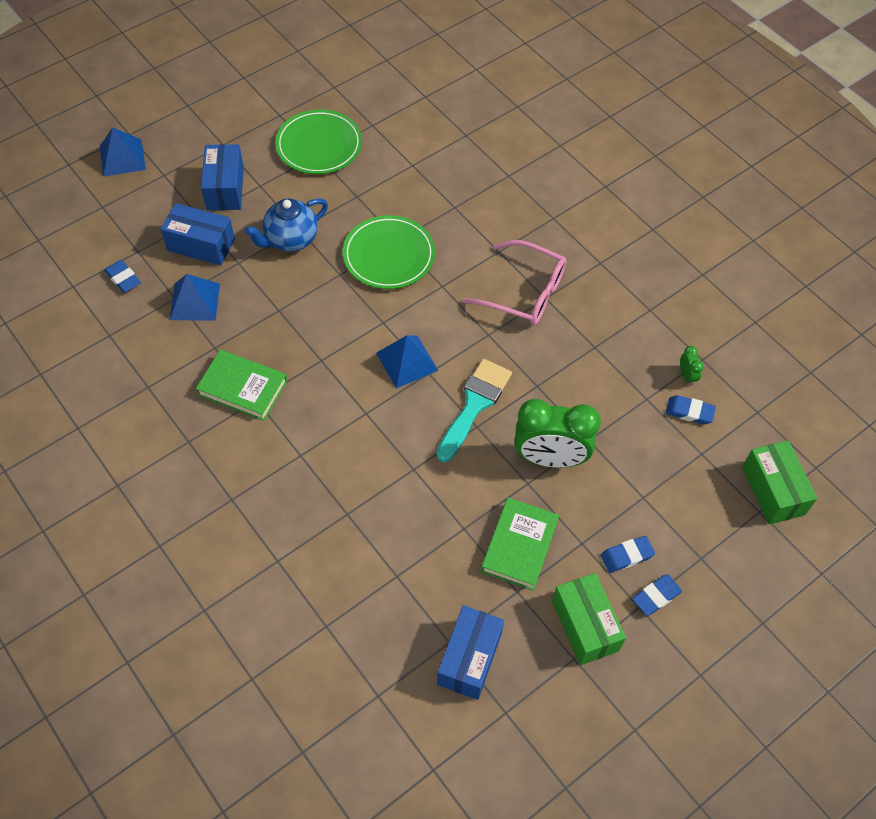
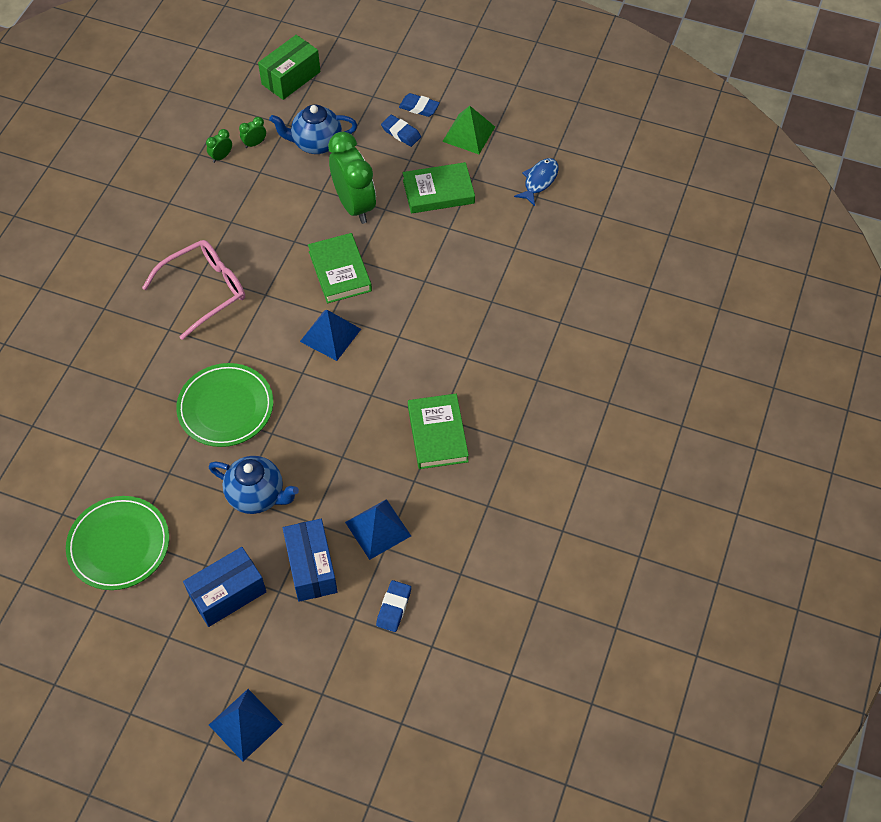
camera: 120 degrees left, 0 degrees up
turquoise brush [437,359,512,462] -> green book [308,233,372,303]
blue box [437,605,504,700] -> blue fish [514,158,559,206]
pink glasses [462,240,566,325] -> pink glasses turned 60 degrees clockwise [142,240,245,340]
green box [552,573,626,665] -> green pyramid [442,106,495,154]
blue eraser [665,395,716,425] -> green clock [239,117,266,148]
none -> blue teapot [269,105,357,154]

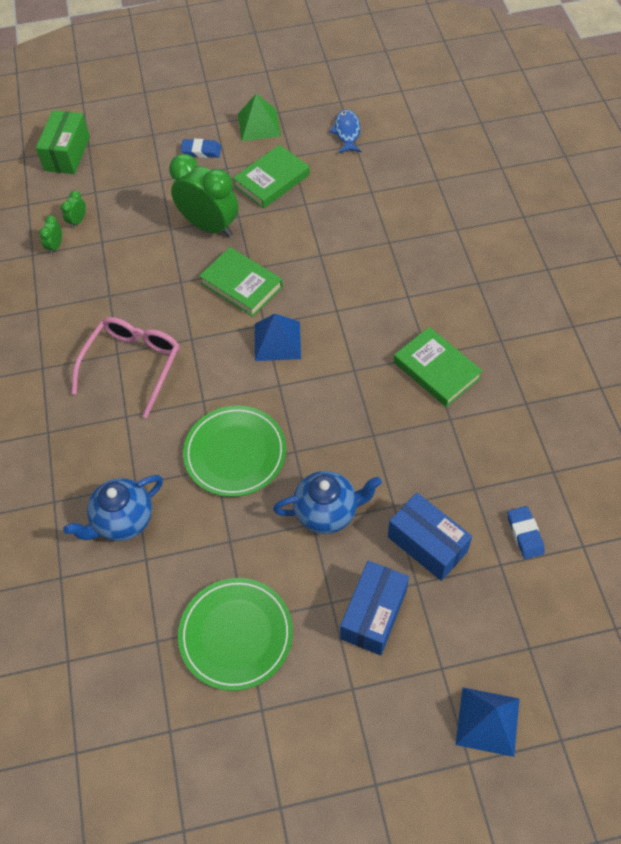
camera: 30 degrees left, 0 degrees up
blue teapot [269,105,357,154] -> blue teapot moved to [63,475,163,541]
blue pyramid [345,499,411,560] -> none
blue eraser [399,93,440,117] -> none

